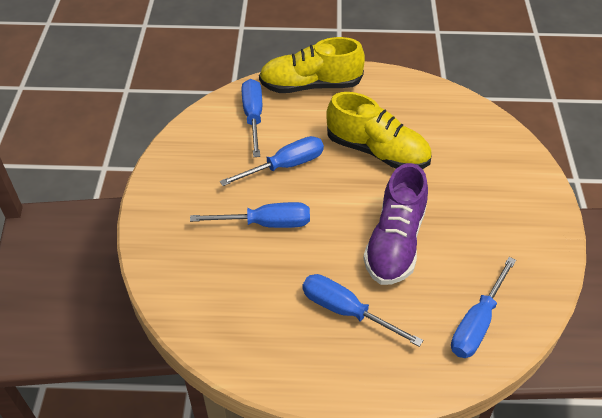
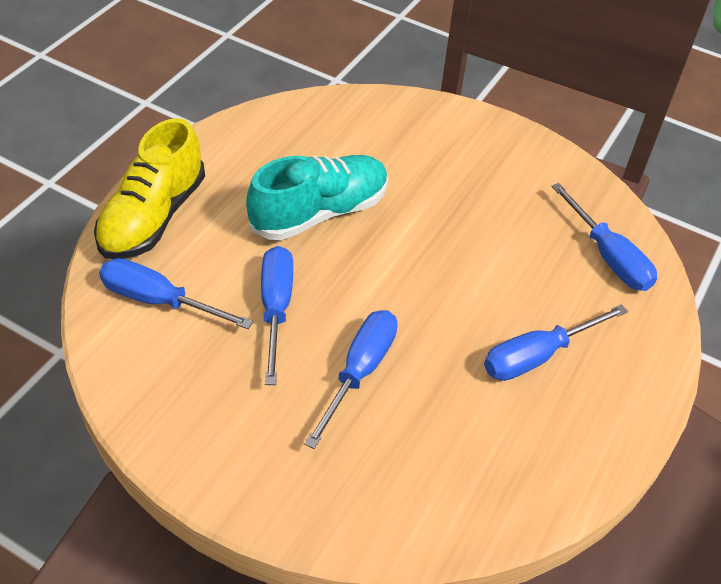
camera: 65 degrees left, 0 degrees up
yellow shoe [326,92,432,169] -> turquoise shoe [246,155,388,240]
purple shoe [363,163,428,285] -> none

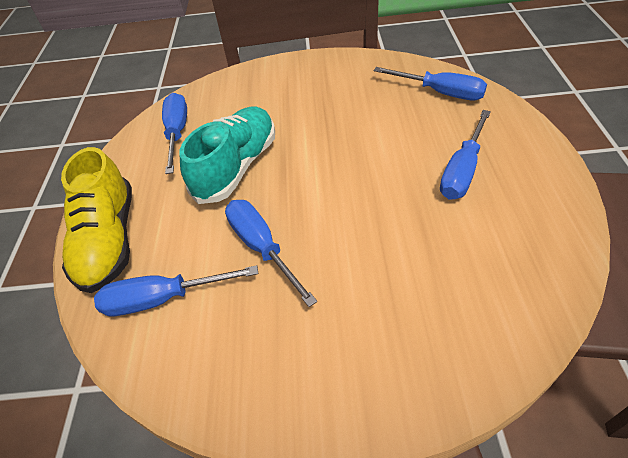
camera: 25 degrees left, 0 degrees up
blue screwdriver [304,310,398,449] -> blue screwdriver moved to [162,93,187,174]

